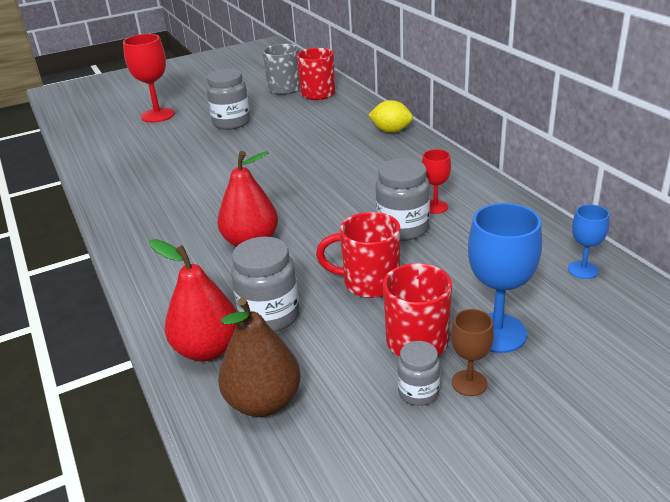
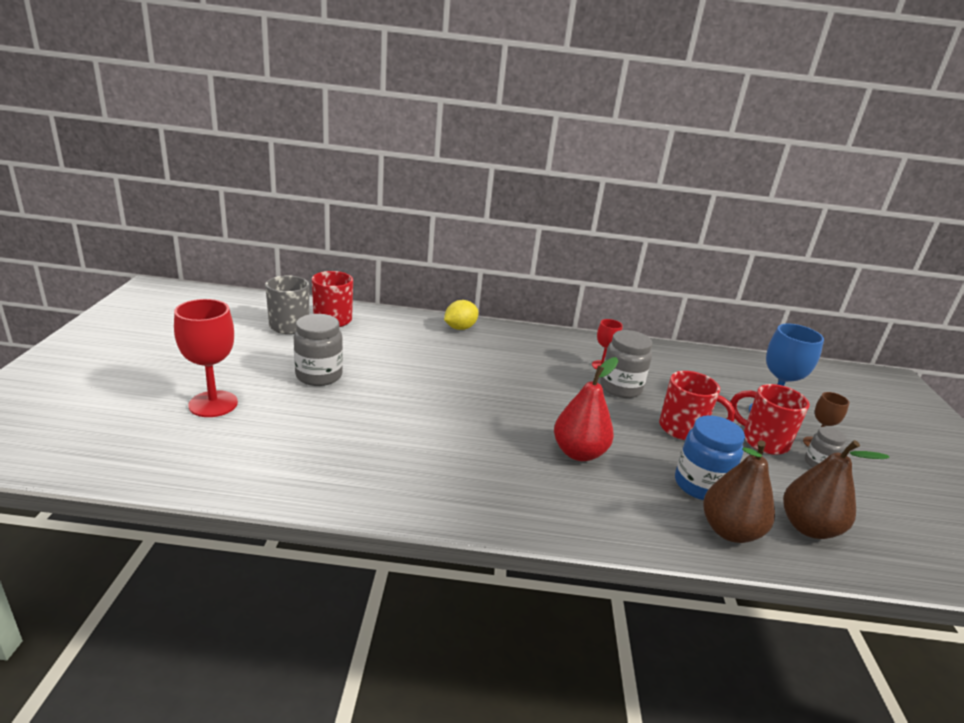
camera: 65 degrees left, 5 degrees down
red pear [149,239,237,361] -> brown pear [703,440,775,543]
grey jar [231,237,299,332] -> blue jar [675,415,745,500]
red mug [316,212,400,298] -> red mug turned 105 degrees counterclockwise [659,371,735,440]
blue goblet [568,205,609,279] -> none

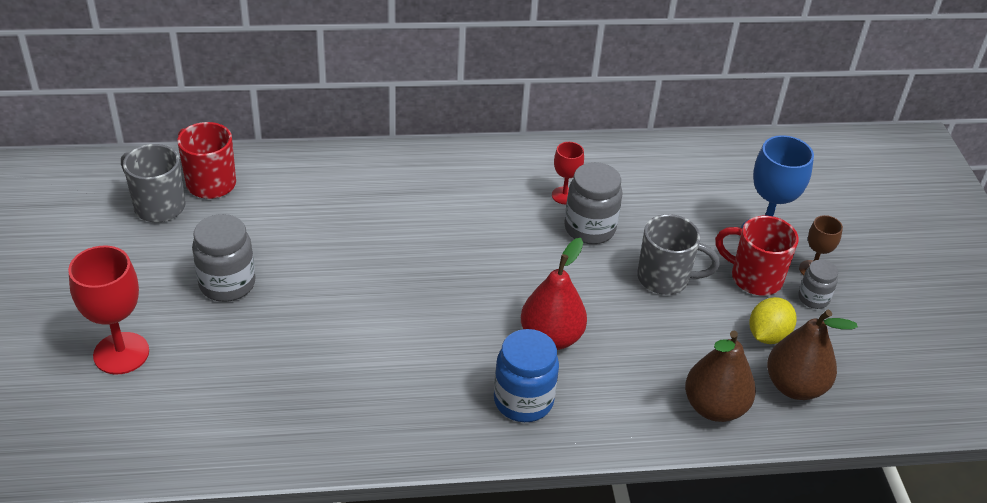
camera: 10 degrees left, 15 degrees up
yellow lemon [444,300,479,330] -> yellow lemon moved to [749,297,796,344]
red mug [659,371,735,440] -> grey mug [637,214,720,295]
blue jar [675,415,745,500] -> blue jar moved to [494,329,559,422]

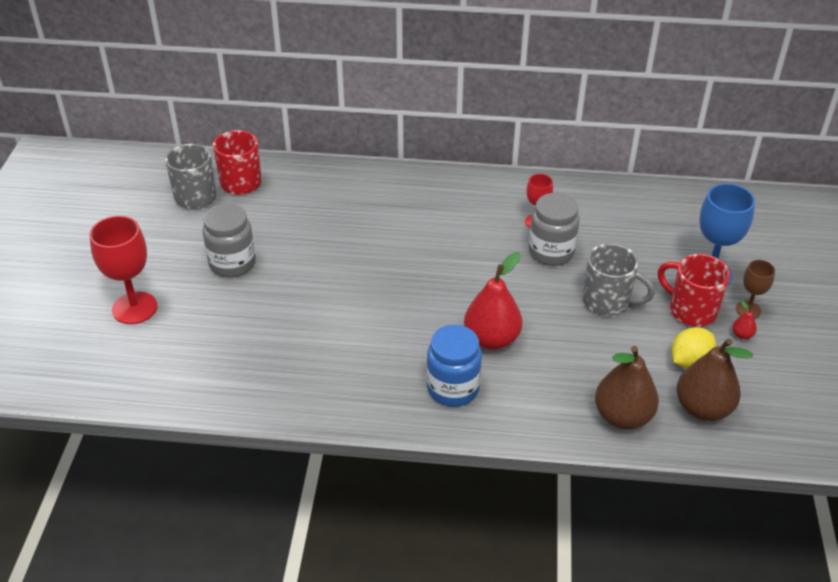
camera: 15 degrees right, 0 degrees up
grey jar [798,260,838,309] -> red pear [732,300,757,339]

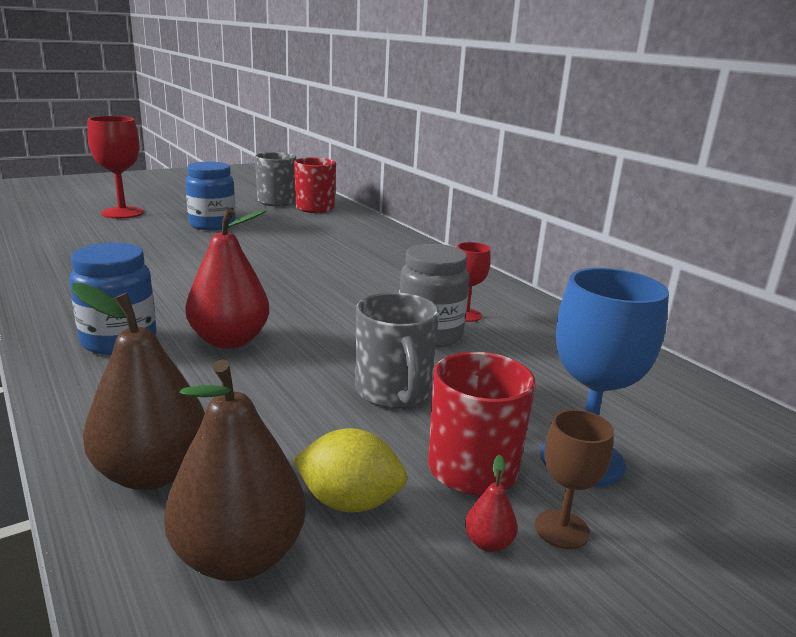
camera: 50 degrees right, 20 degrees down
grey jar [202,204,256,278] -> blue jar [185,162,236,230]

